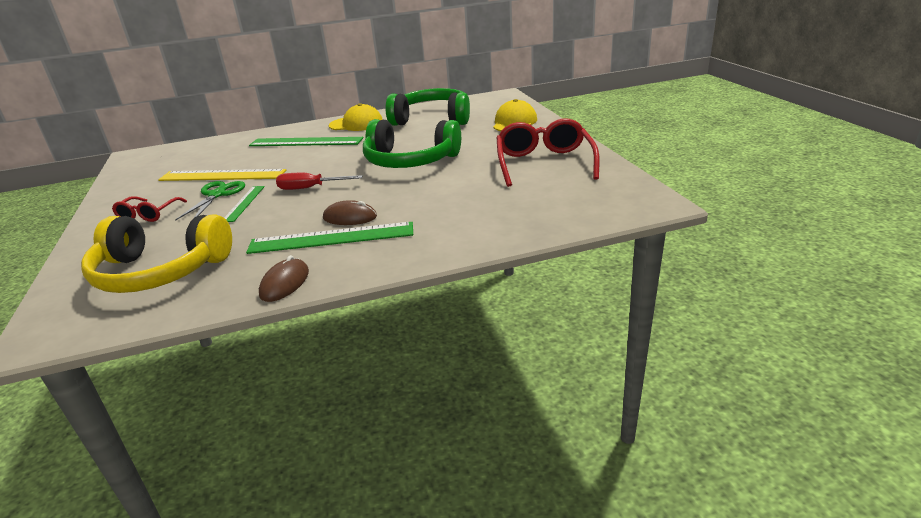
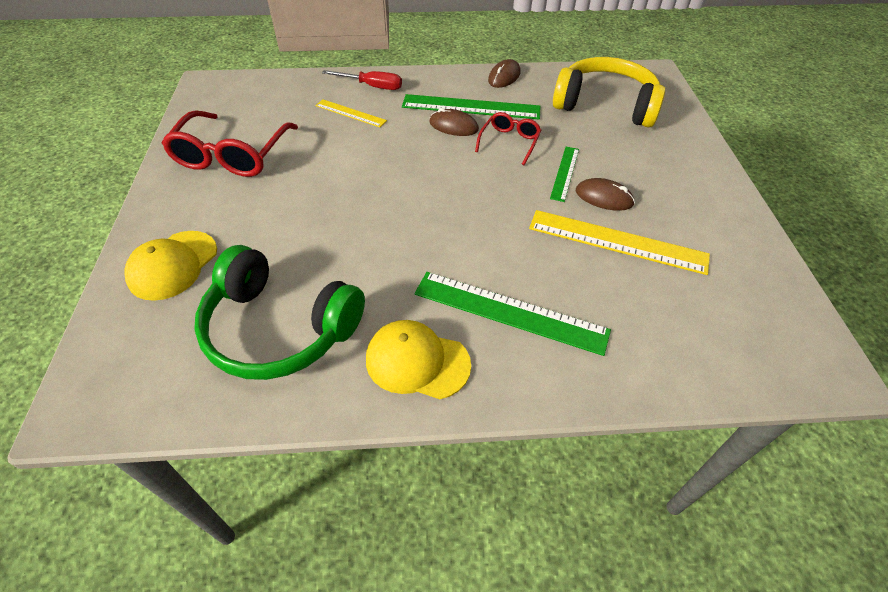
camera: 170 degrees left, 20 degrees up
red glasses [112,196,187,222] -> red glasses moved to [475,112,541,165]
green scissors [175,181,245,221] -> brown mouse [576,178,635,211]
red screwdriver [276,173,363,190] -> red screwdriver moved to [322,70,402,90]
green headphones [363,119,461,168] -> none
none -> yellow ruler [315,99,387,127]

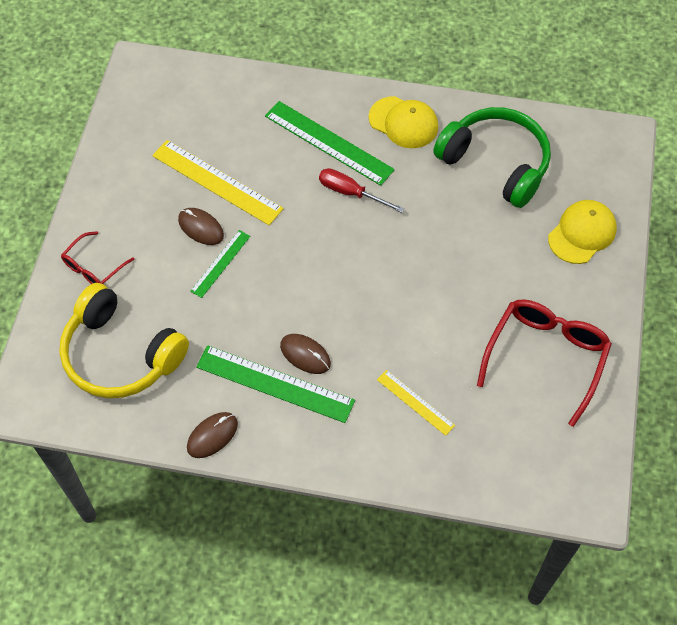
camera: 165 degrees left, 10 degrees up
red screwdriver [322,70,402,90] -> red screwdriver moved to [319,168,404,213]
red glasses [475,112,541,165] -> red glasses moved to [61,231,134,284]

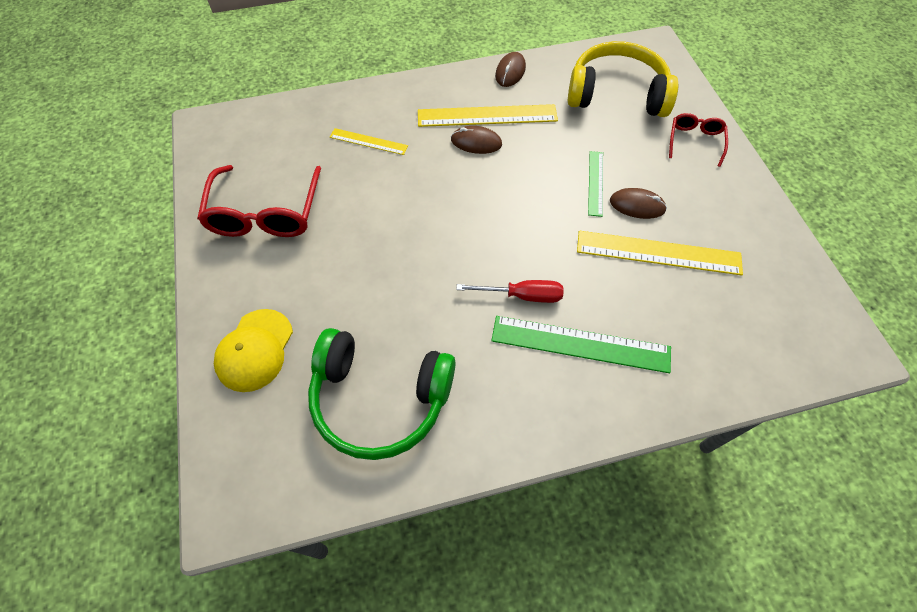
camera: 155 degrees right, 0 degrees up
green ruler [196,345,355,423] -> yellow ruler [418,104,558,127]
yellow cap [369,96,438,148] -> none

